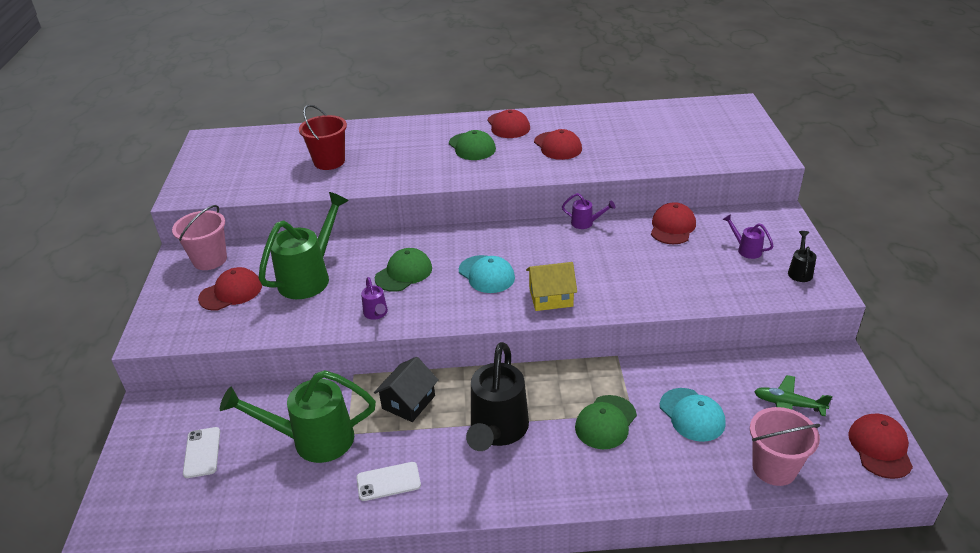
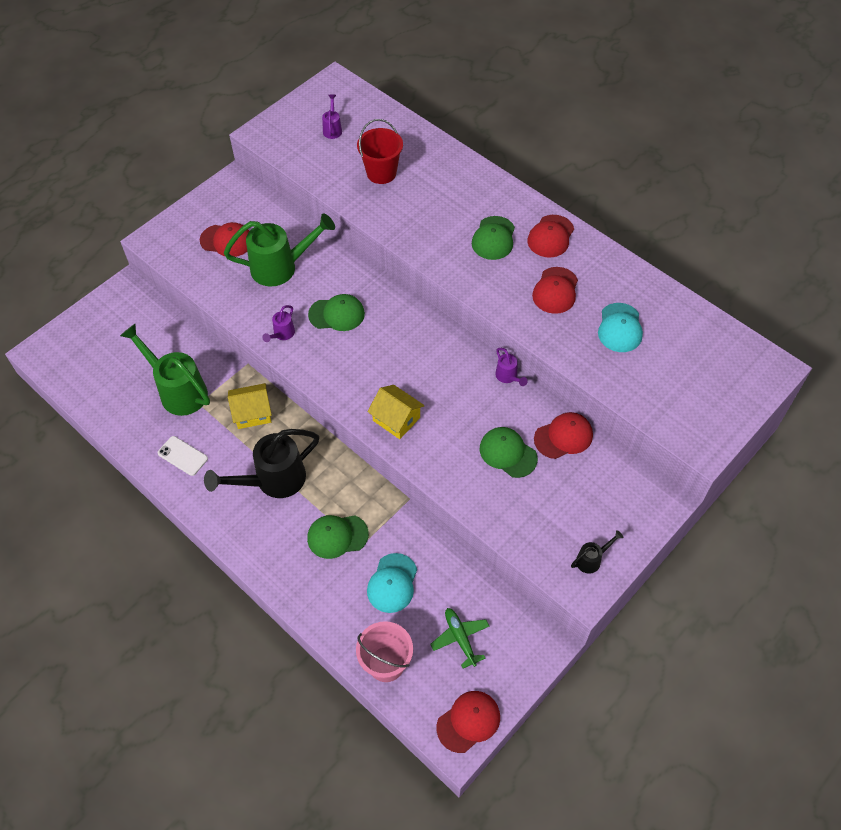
camera: 45 degrees right, 20 degrees up
pink bucket [172,205,227,270] -> none
white phone [183,427,220,478] -> none
black house [374,357,438,422] -> yellow house [228,383,272,429]
turquoise cap [459,255,515,293] -> turquoise cap moved to [598,303,643,352]
purple watering can [723,214,773,259] -> purple watering can moved to [322,94,342,139]
none -> green cap [480,427,538,478]

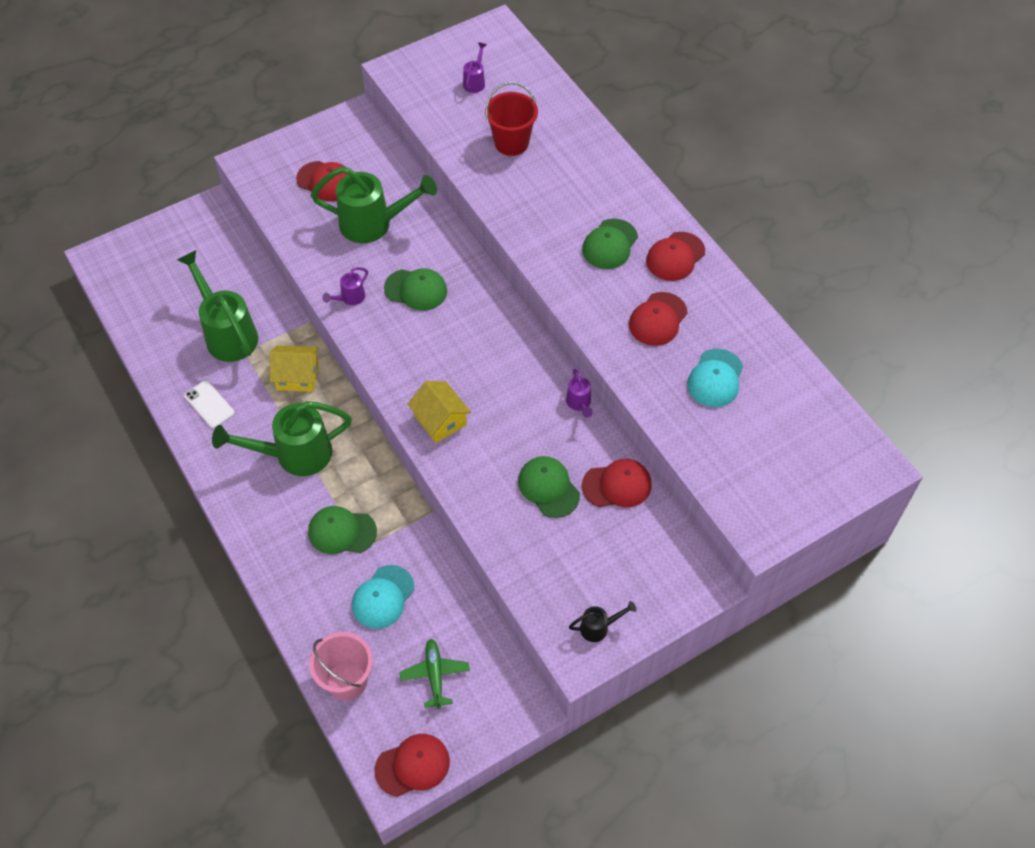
camera: 15 degrees right, 0 degrees up
black watering can [204,429,319,498] -> green watering can [212,401,352,476]

